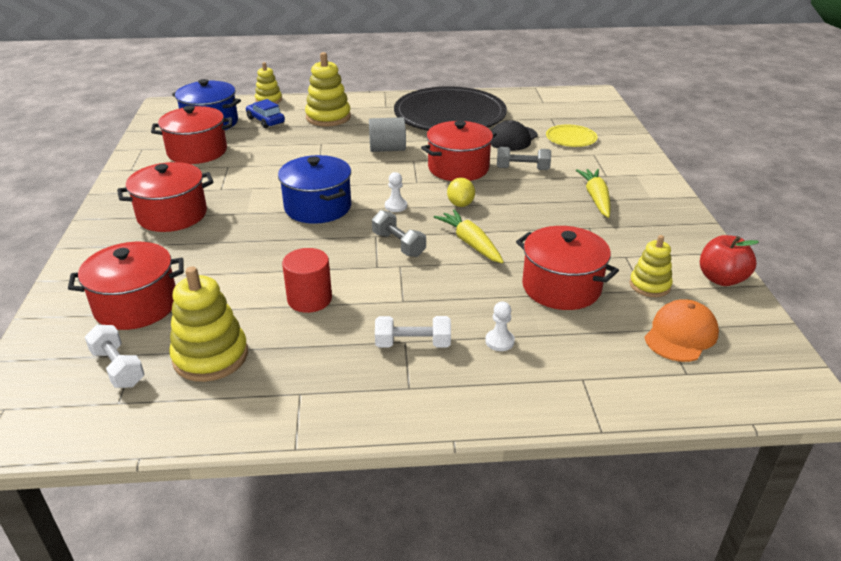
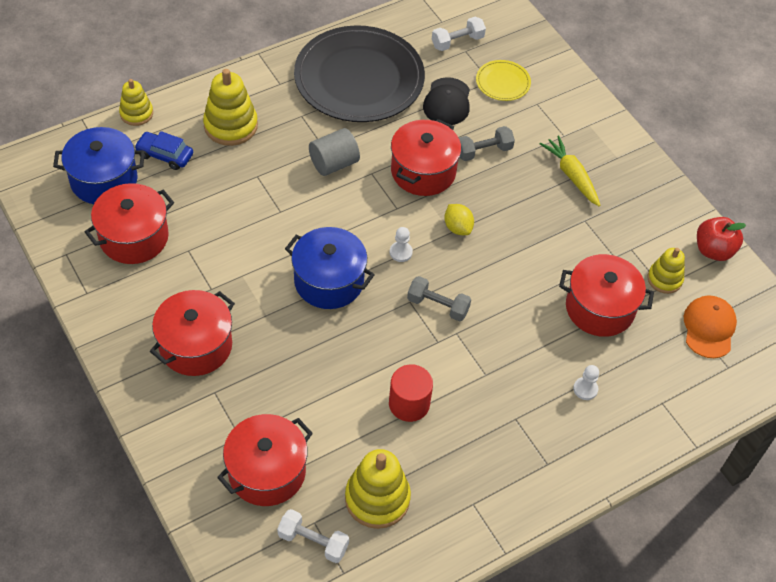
camera: 30 degrees left, 20 degrees up
white dumbbell [375,316,451,347] -> white dumbbell moved to [432,17,486,51]
yellow carrot [434,209,504,263] -> none

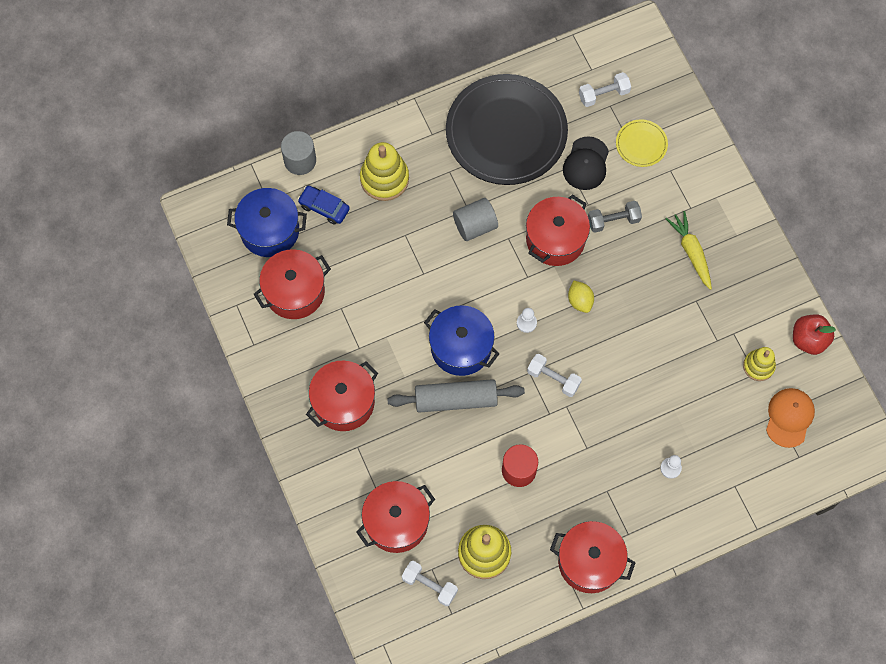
camera: 10 degrees right, 15 degrees up
yellow stacking toy [119,79,153,126] -> grey cylinder [281,131,316,175]
grey dumbbell [407,276,471,321] -> white dumbbell [527,354,582,397]
red pot [559,254,654,337] -> red pot moved to [550,521,636,593]
none -> grey rolling pin [387,379,525,413]

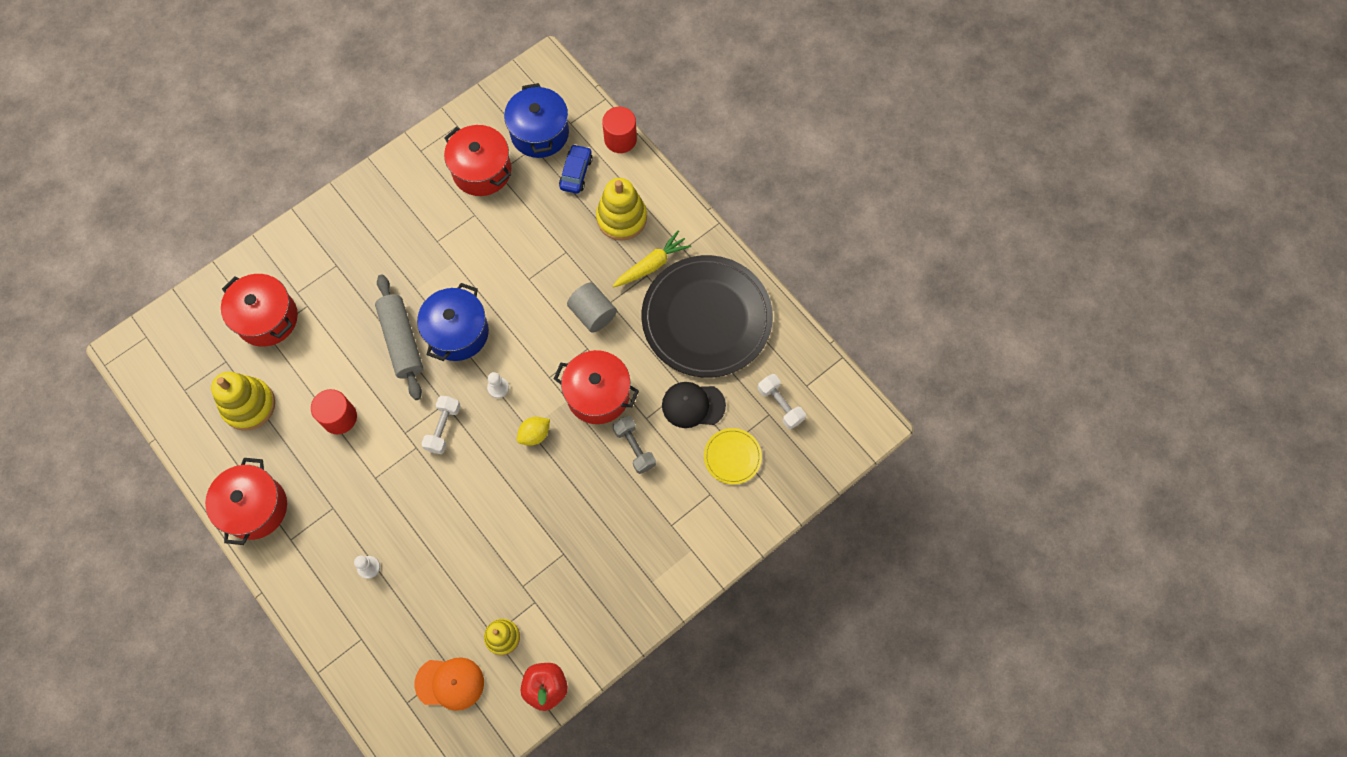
camera: 75 degrees right, 0 degrees up
grey cylinder [281,131,316,175] -> red cylinder [602,107,637,153]
red pot [306,361,378,431] -> none
white dumbbell [402,561,458,606] -> none
yellow carrot [666,211,712,290] -> yellow carrot moved to [613,231,691,287]

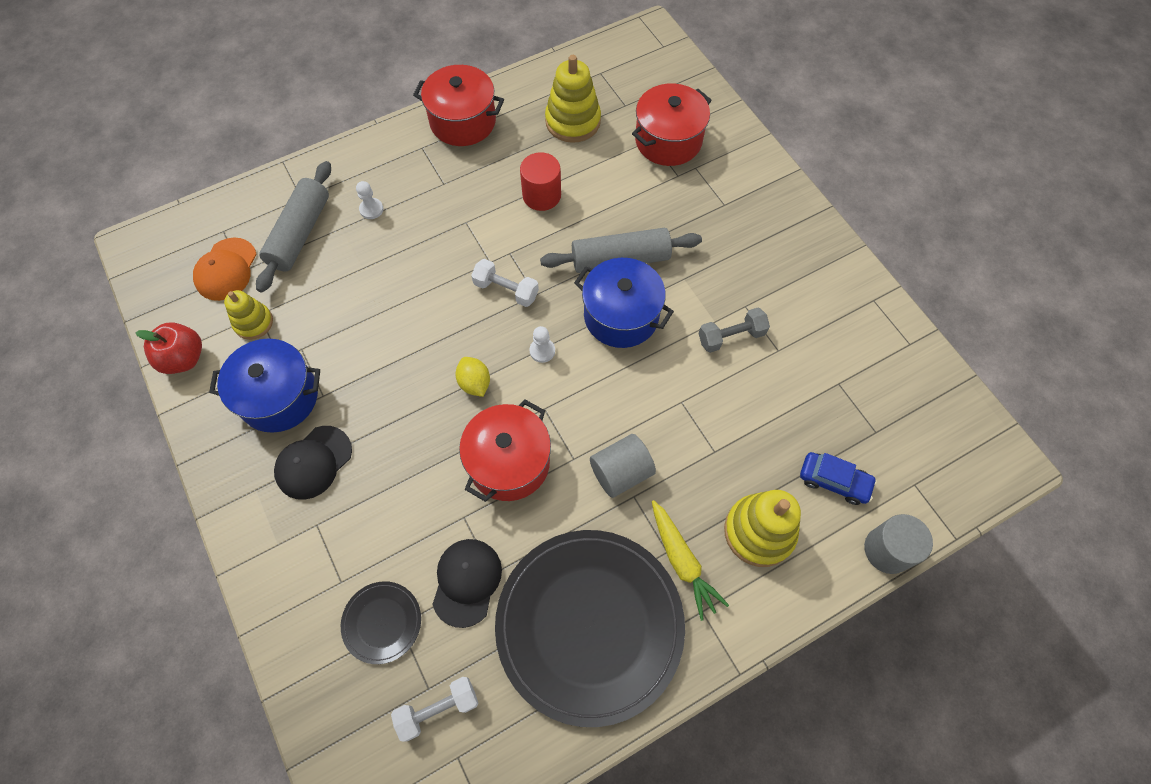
camera: 100 degrees right, 5 degrees down
red pot [444,125,511,196] -> none
blue pot [504,83,569,158] -> blue pot moved to [209,339,320,433]
red cylinder [602,107,637,153] -> grey cylinder [864,514,933,574]
grey dumbbell [613,416,656,474] -> grey dumbbell moved to [698,308,770,353]
yellow plate [704,428,762,484] -> black plate [341,581,421,664]
none -> grey rolling pin [256,161,331,292]
none -> black cap [274,426,352,500]

